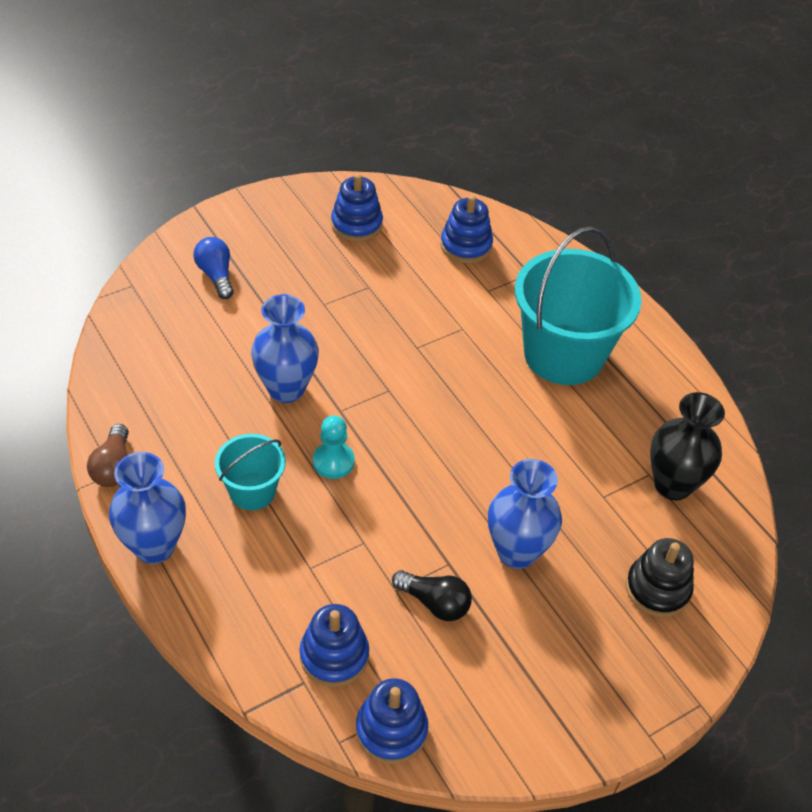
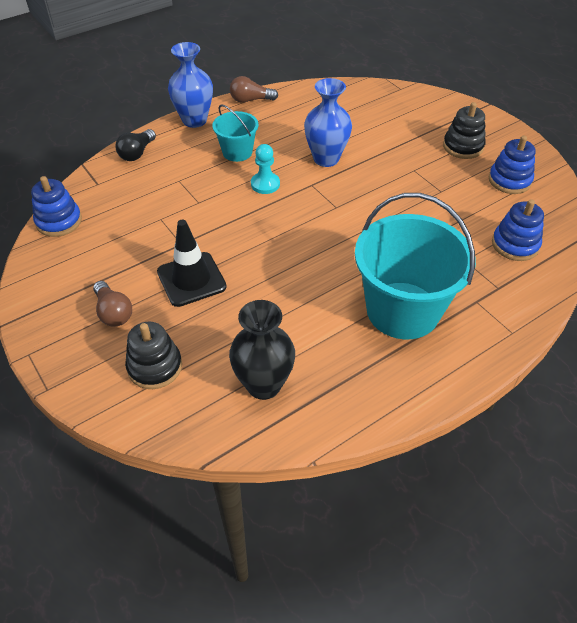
camera: 90 degrees right, 0 degrees up
blue light bulb [193,237,234,299] -> none
blue stacking toy [300,604,369,687] -> none
black light bulb [392,570,472,621] -> black light bulb moved to [115,129,156,161]
blue vase [488,459,562,569] -> black traffic cone [157,220,227,307]
none -> brown light bulb [93,281,132,327]
none -> black stacking toy [443,102,486,159]

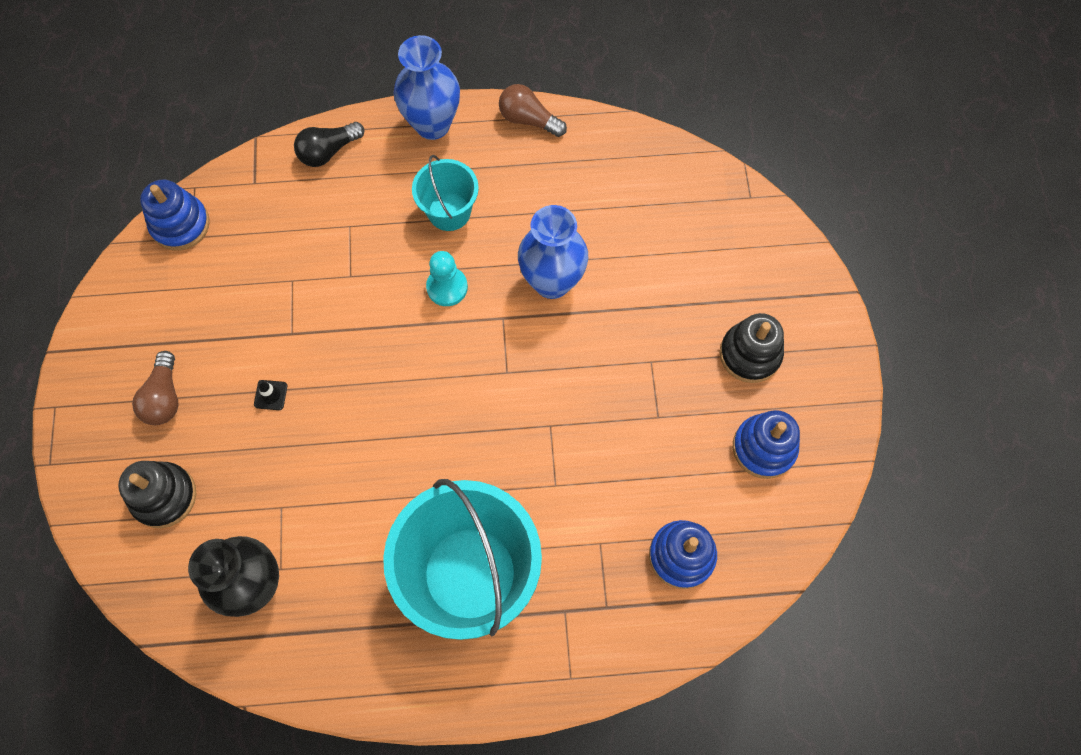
camera: 30 degrees right, 20 degrees up
black traffic cone [157,220,227,307] -> black traffic cone [254,380,287,410], size x0.40

